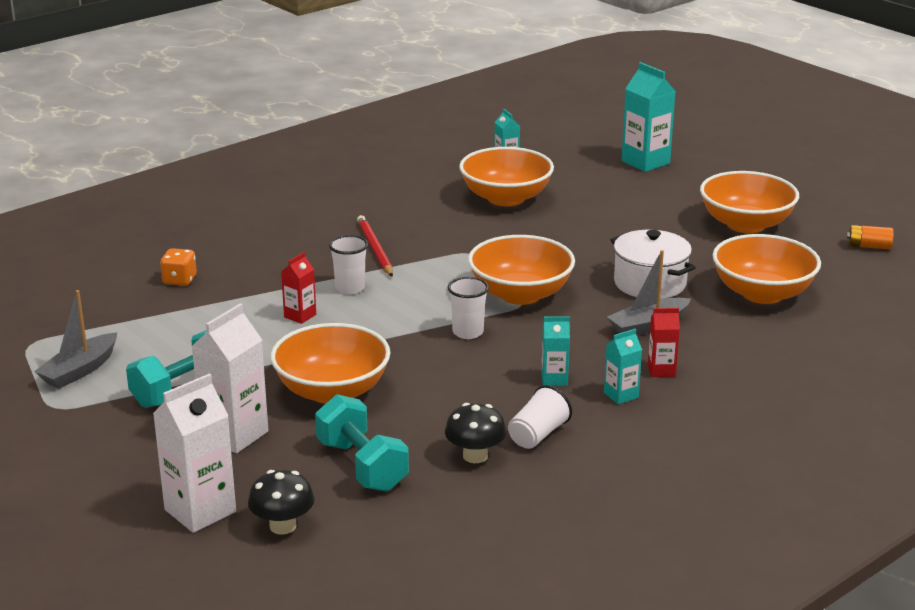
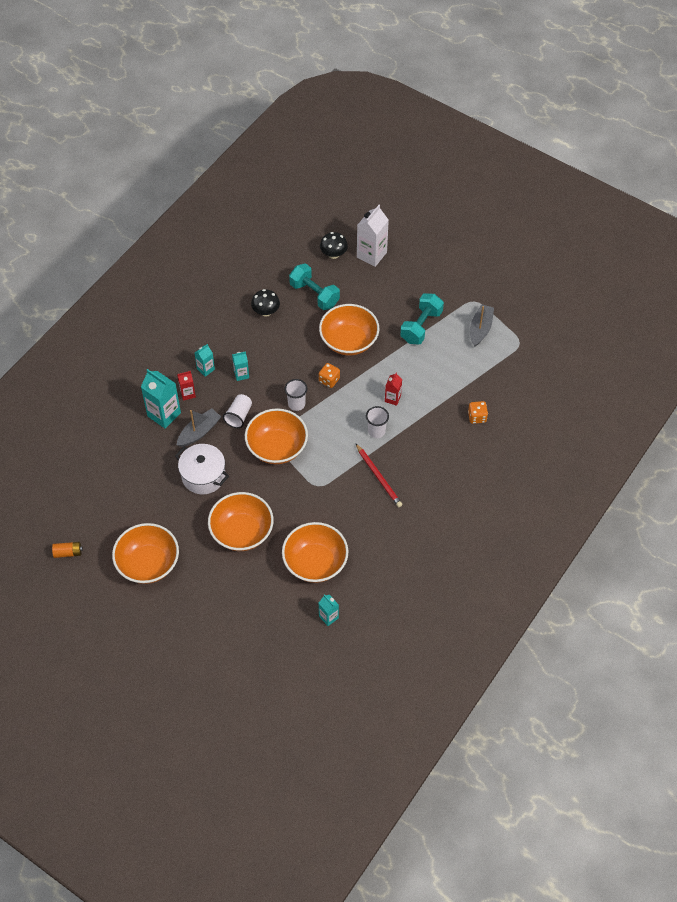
camera: 165 degrees right, 30 degrees up
white carton [191,303,268,453] -> none
white cup [508,385,572,449] -> white cup moved to [223,394,252,428]
turquoise carton [622,62,676,172] -> turquoise carton moved to [141,369,181,429]
orange bowl [713,234,821,304] -> orange bowl moved to [208,492,274,551]
none -> orange dice [319,363,340,388]

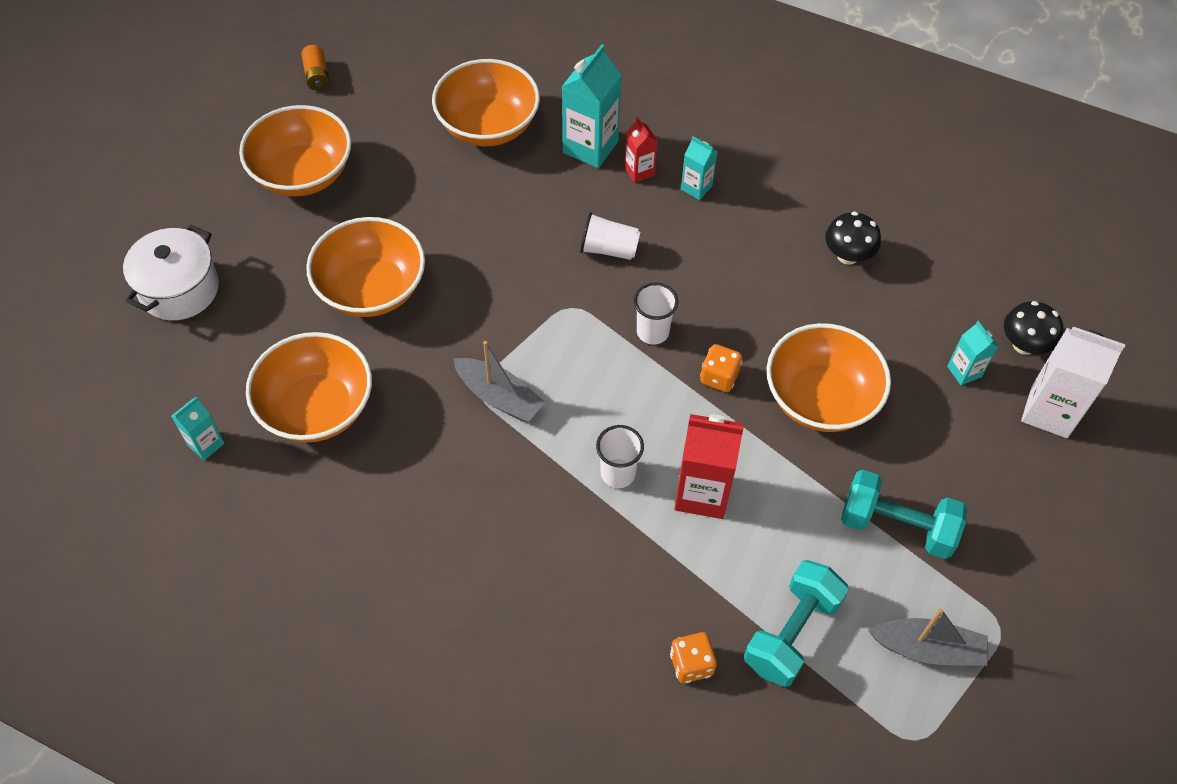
camera: 80 degrees right, 0 degrees up
white pot [175,444,229,494] -> white pot moved to [123,225,219,320]
grey boat [177,408,221,447] -> grey boat moved to [453,341,545,422]
turquoise carton [232,351,249,381] -> turquoise carton moved to [947,321,999,386]
orange bowl [245,408,308,464] -> orange bowl moved to [432,59,540,146]
turquoise dumbbell [289,263,340,310] -> turquoise dumbbell moved to [744,560,849,687]
red pencil [355,443,402,507] -> none
red carton [385,372,402,406] -> red carton [674,414,744,519], size x1.83

